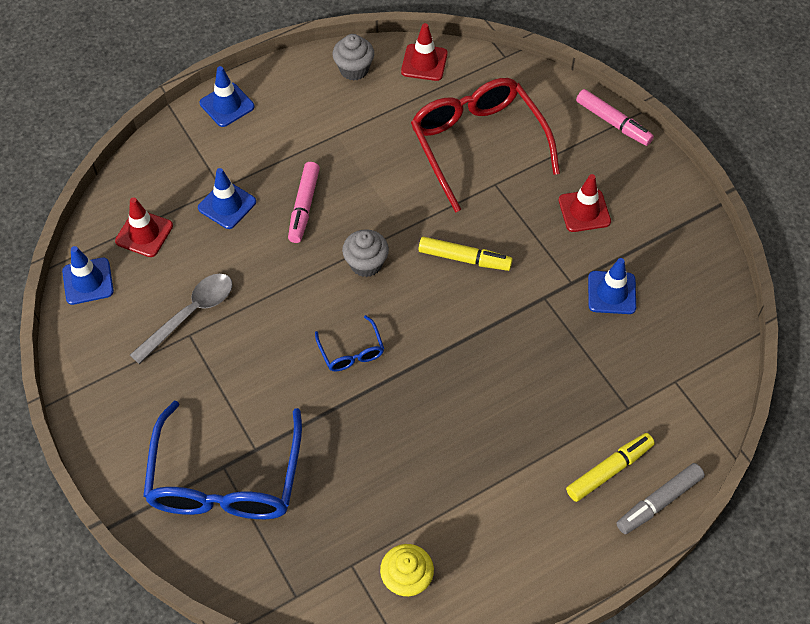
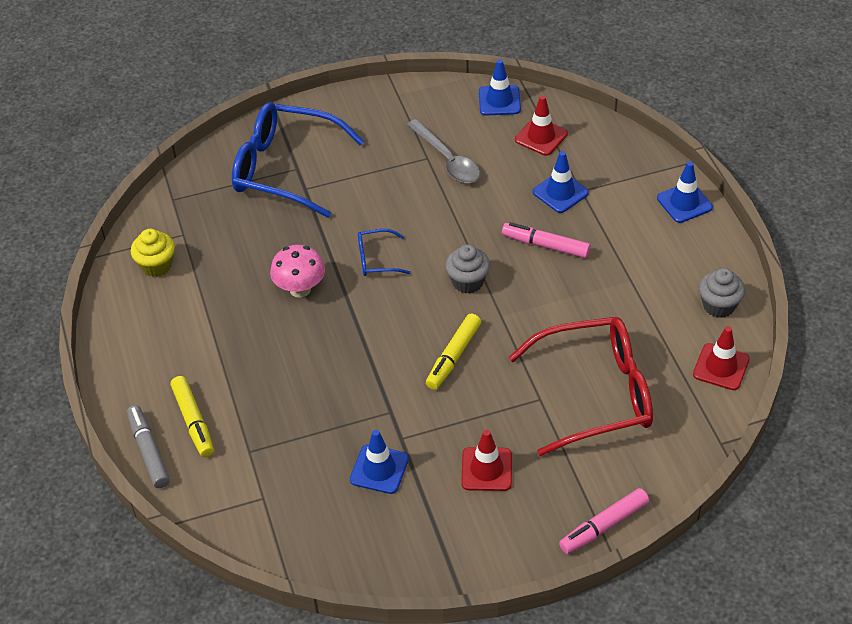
camera: 105 degrees right, 10 degrees down
none -> pink mushroom [270,245,325,298]

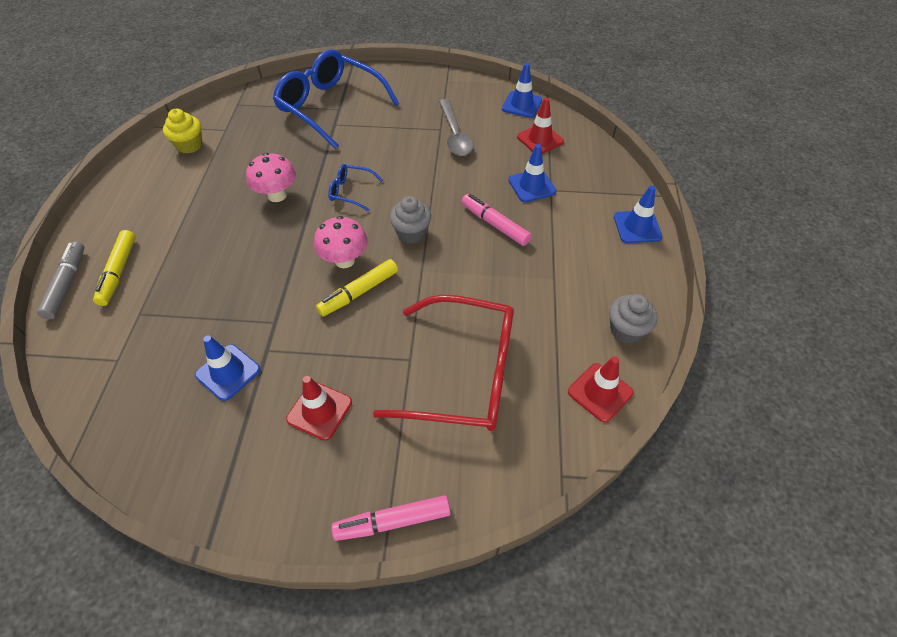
camera: 20 degrees right, 5 degrees up
none -> pink mushroom [314,216,368,268]

